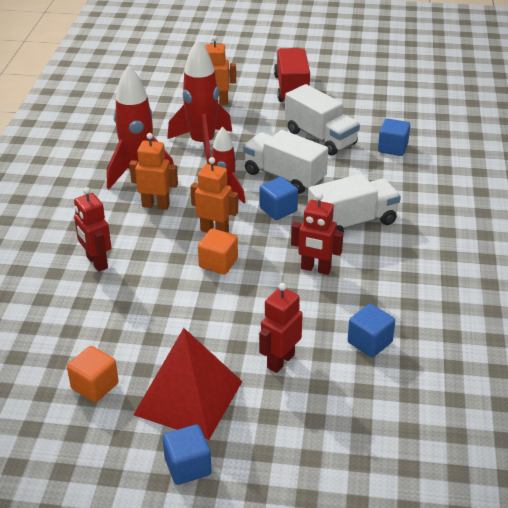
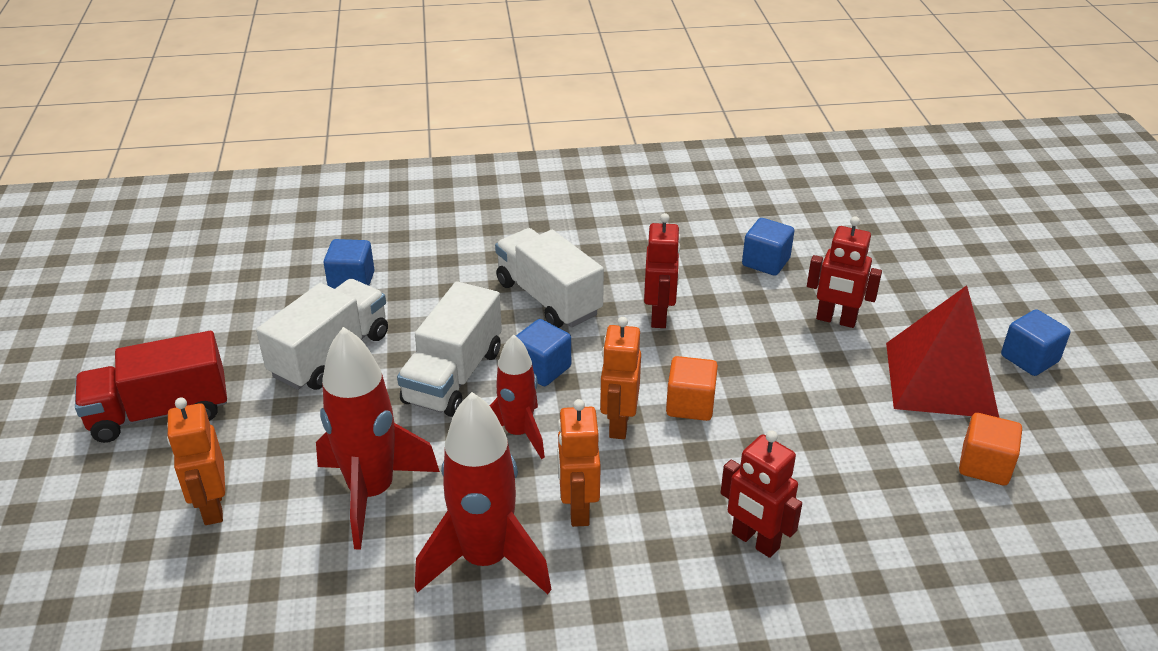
camera: 105 degrees left, 0 degrees up
red robot [74,187,111,272] -> red robot turned 90 degrees clockwise [721,431,802,558]

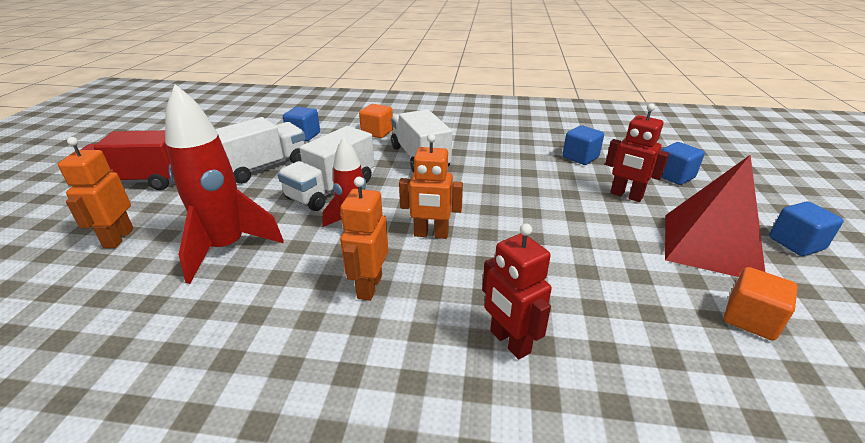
camera: 15 degrees right, 5 degrees down
red rocket [415,392,552,594] -> none
blue cube [516,319,571,386] -> blue cube moved to [661,142,705,185]
orange robot [600,317,641,439] -> orange robot turned 105 degrees counterclockwise [399,134,463,239]
red robot [644,213,681,328] -> none
orange cube [666,356,718,421] -> orange cube moved to [359,104,393,138]

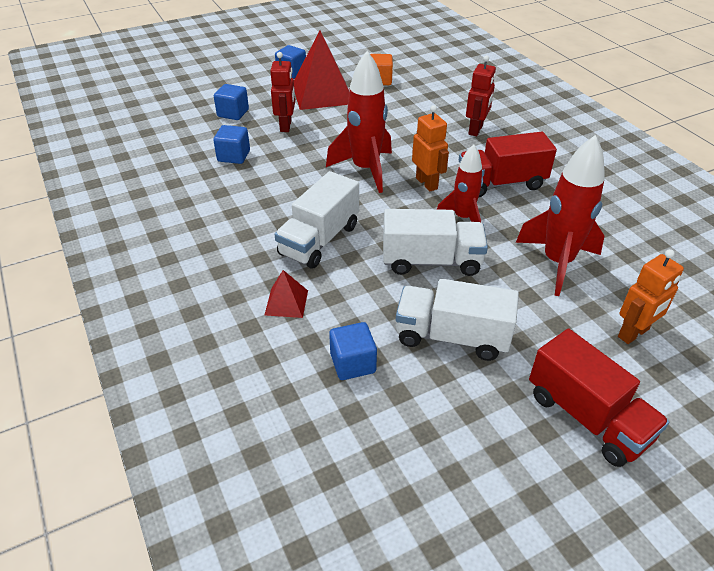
camera: 125 degrees left, 10 degrees up
orange robot [340,177,388,301] -> red truck [459,132,557,197]
orange cube [359,104,393,138] -> red pyramid [265,270,308,318]
none -> red rocket [326,51,392,193]

